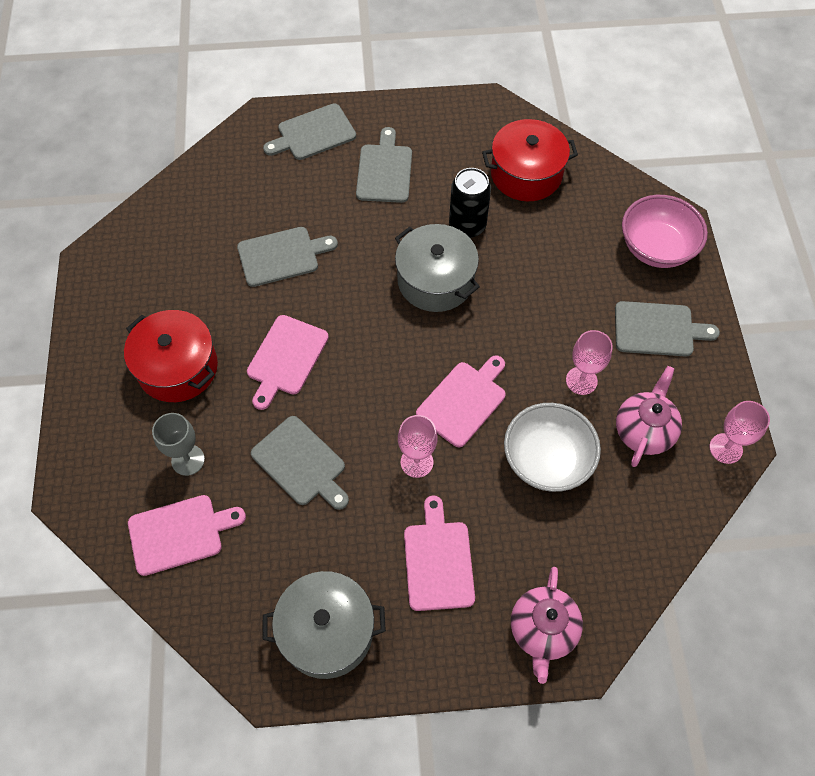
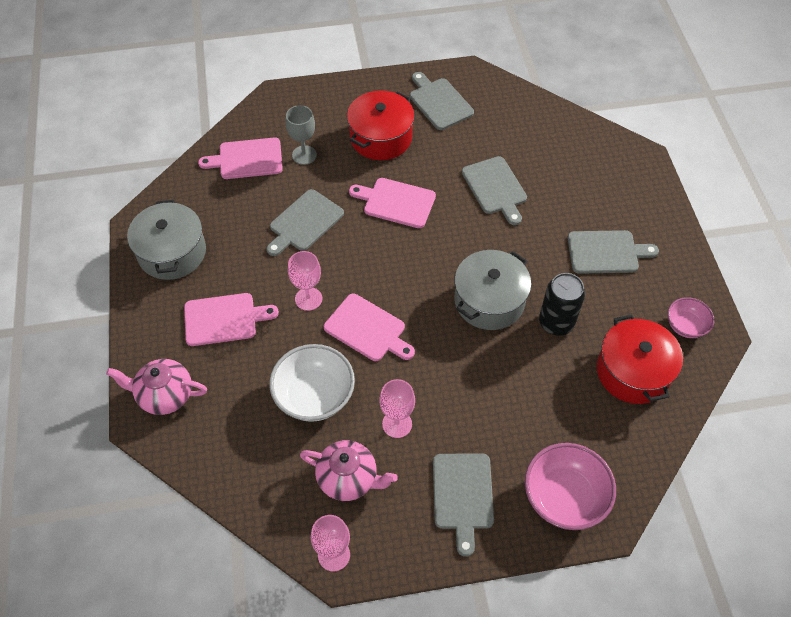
camera: 85 degrees right, 5 degrees down
pink cutting board [128,495,246,576] -> pink cutting board turned 105 degrees clockwise [198,138,283,179]
grey cutting board [263,103,356,160] -> grey cutting board moved to [410,72,474,130]
none -> pink bowl [668,297,714,338]

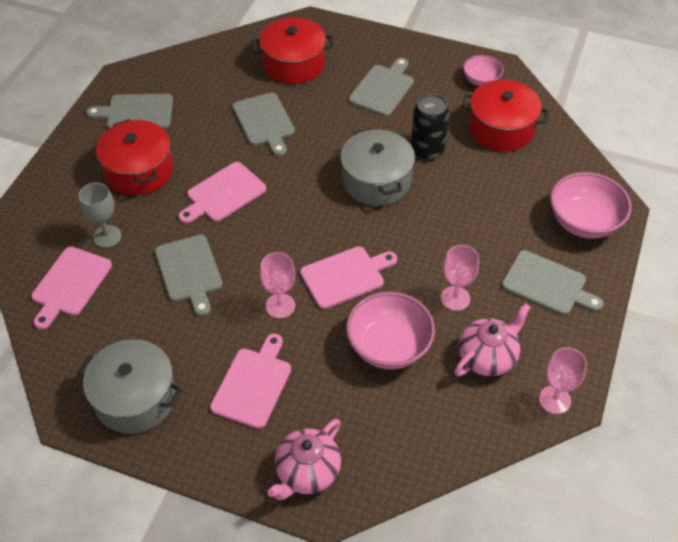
camera: 60 degrees left, 5 degrees down
white bowl [269,344,355,422] -> pink bowl [346,292,435,369]
grey cutting board [462,156,527,225] -> grey cutting board turned 60 degrees clockwise [232,92,295,156]
none -> red pot [252,17,334,84]

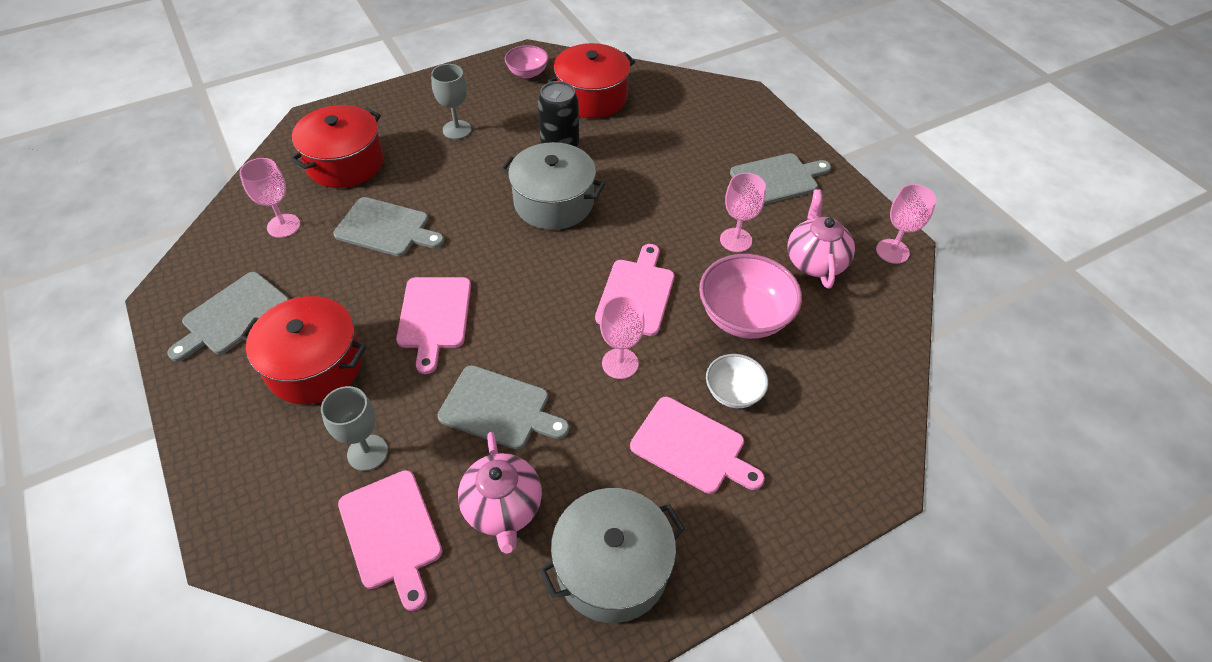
camera: 50 degrees left, 0 degrees up
pink cutting board [210,334,291,429] -> pink cutting board turned 150 degrees clockwise [630,397,765,494]
pink teapot [267,419,341,500] -> pink teapot moved to [458,432,542,554]
grey cutting board [349,58,414,116] -> grey goblet [431,64,471,139]
pink bowl [550,172,632,239] -> none
none -> pink goblet [239,158,300,238]
none -> white bowl [706,354,768,408]

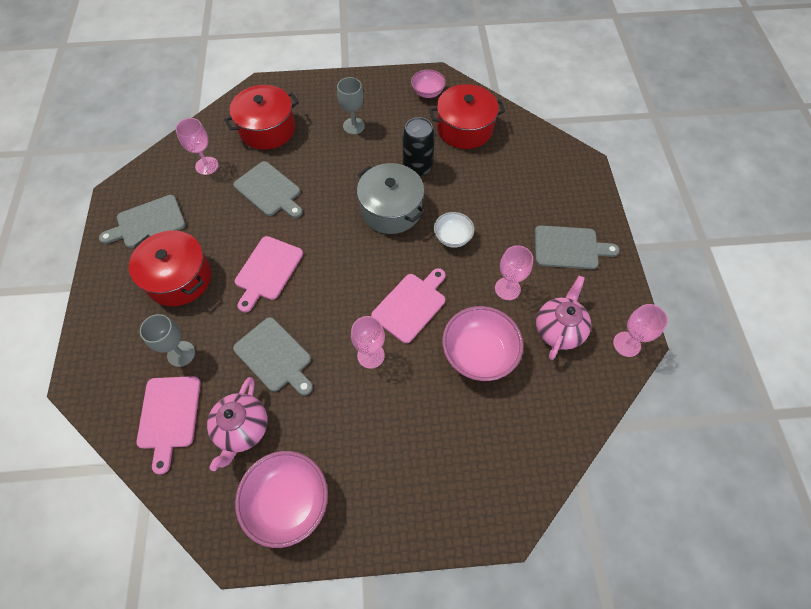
camera: 25 degrees right, 10 degrees up
grey pot [539,488,685,623] -> pink bowl [235,451,328,548]
pink cutting board [630,397,765,494] -> none
white bowl [706,354,768,408] -> white bowl moved to [434,212,475,248]

